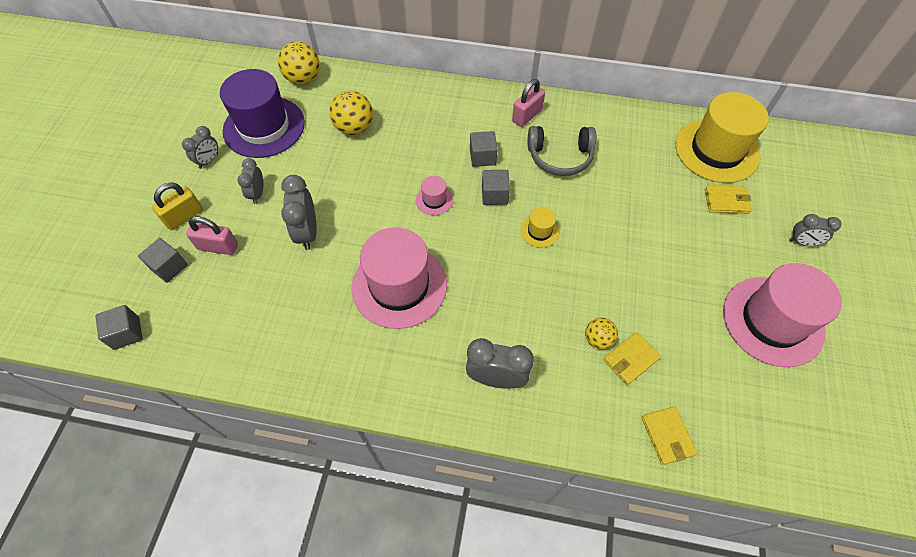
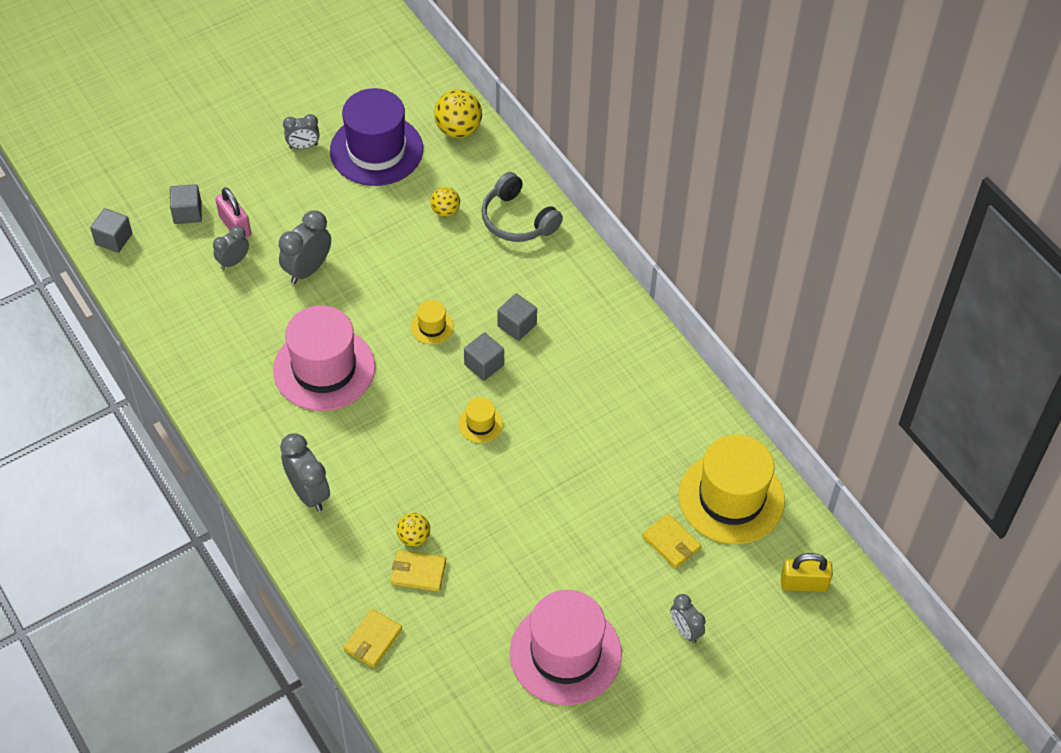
camera: 45 degrees right, 5 degrees down
yellow padlock [152,183,203,230] -> yellow padlock moved to [781,553,833,592]
grey clock [238,158,264,204] -> grey clock moved to [213,226,249,270]
yellow ball [329,91,373,135] -> yellow ball [430,187,460,217], size x0.60
pink hat [416,176,453,215] -> yellow hat [411,300,454,344]
pink padlock [512,79,545,127] -> none
grey headphones [528,126,596,176] -> grey headphones moved to [481,172,563,242]

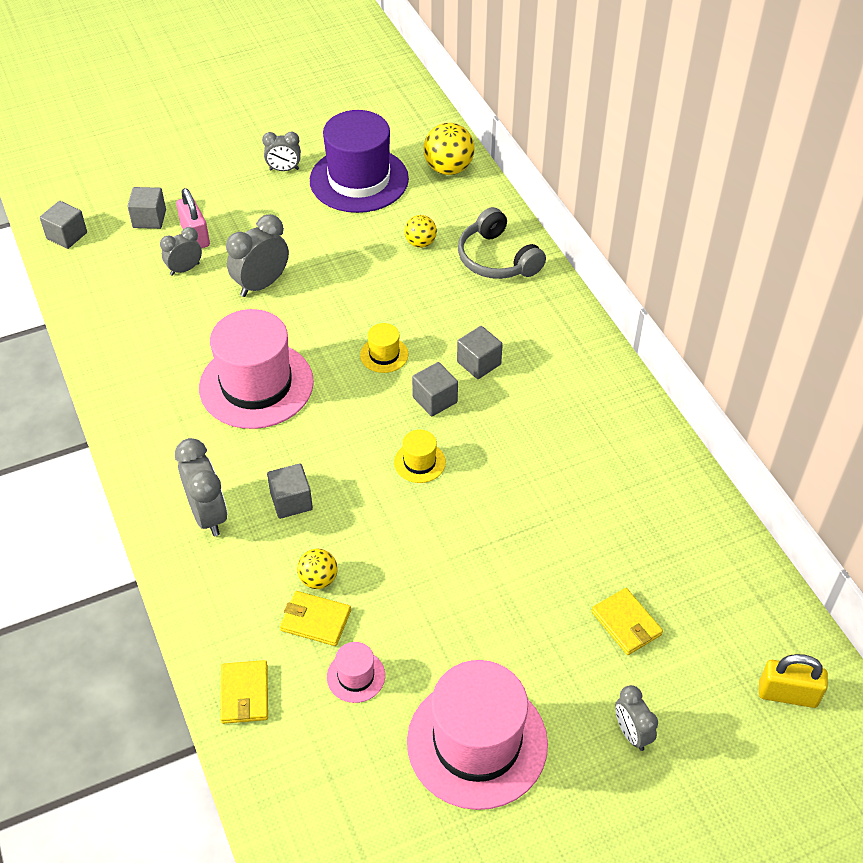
camera: 10 degrees right, 5 degrees down
yellow wallet [343,609,402,668] -> yellow wallet turned 45 degrees counterclockwise [220,660,268,724]
yellow hat [679,435,785,544] -> none
none -> grey cube [267,463,313,519]
none -> pink hat [327,642,385,703]

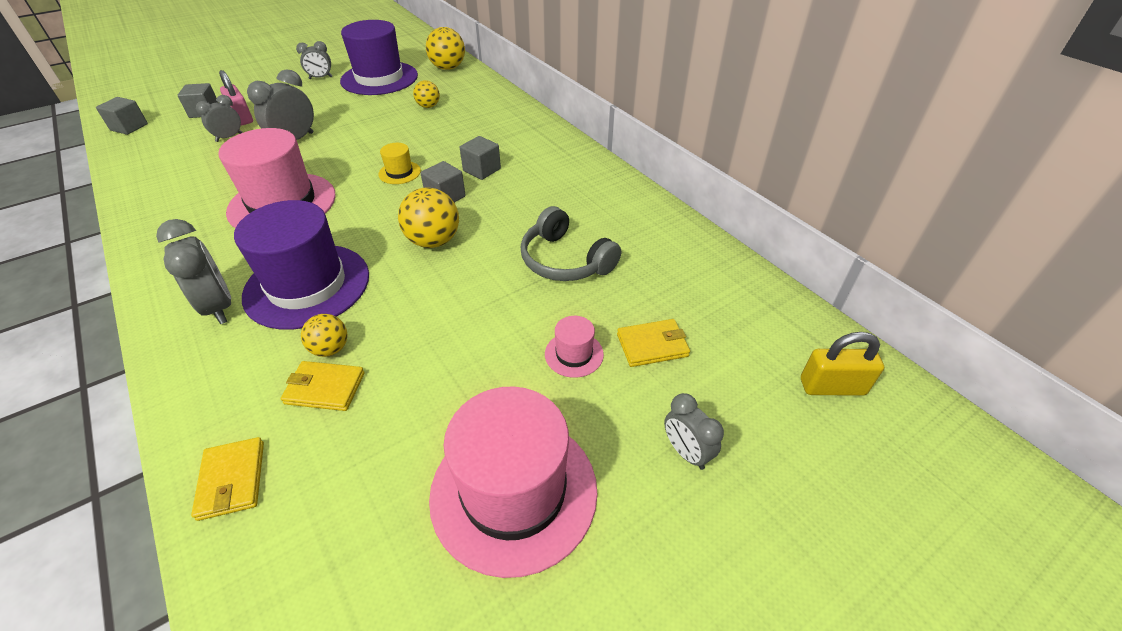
camera: 10 degrees left, 5 degrees down
grey cube [267,463,313,519] -> purple hat [234,200,369,330]
pink hat [327,642,385,703] -> pink hat moved to [545,316,604,378]
yellow hat [394,429,446,483] -> yellow ball [398,187,459,248]
grey headphones [458,207,546,279] -> grey headphones moved to [521,206,621,281]
yellow wallet [591,588,663,655] -> yellow wallet turned 60 degrees counterclockwise [617,319,690,367]

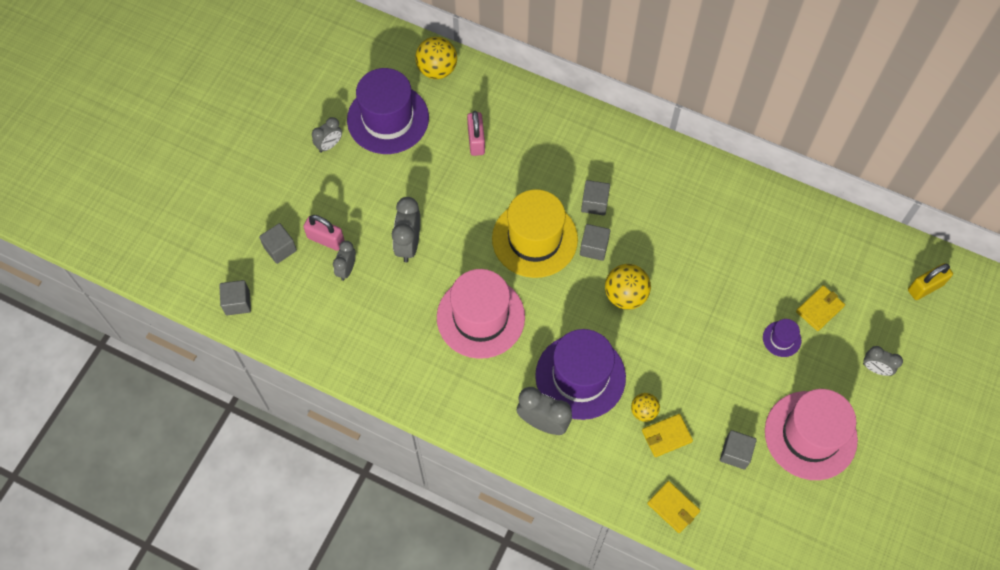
camera: 30 degrees left, 20 degrees up
yellow hat [378,143,421,184] -> yellow hat [492,189,578,278], size x2.32
yellow ball [413,80,440,108] -> pink padlock [467,111,485,156]
grey headphones [521,206,621,281] -> none
pink hat [545,316,604,378] -> purple hat [763,319,801,357]
none -> grey cube [720,430,757,470]

